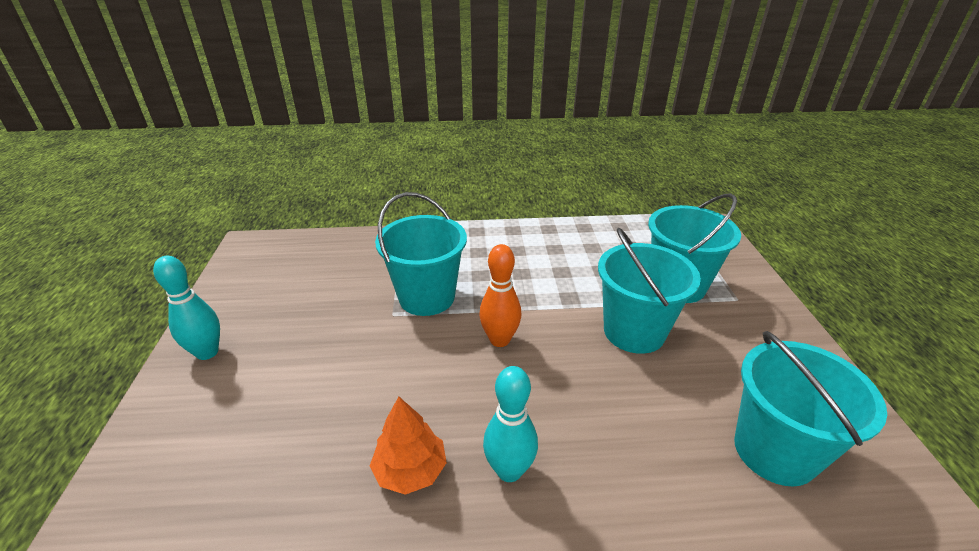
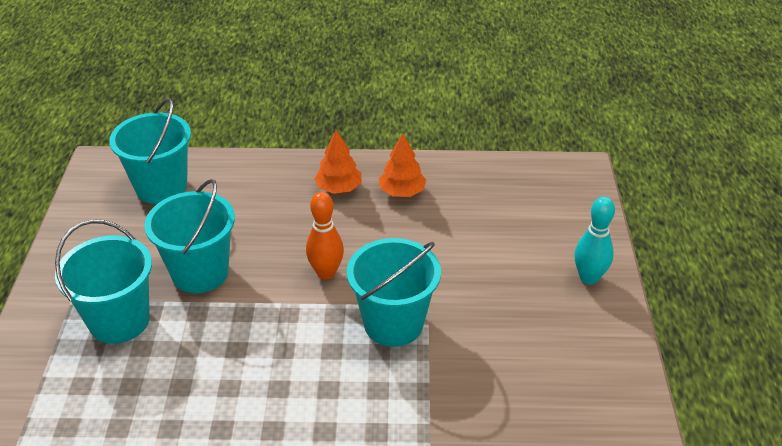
camera: 175 degrees left, 5 degrees up
turquoise bowling pin [483,366,538,482] -> orange tree [314,130,362,194]

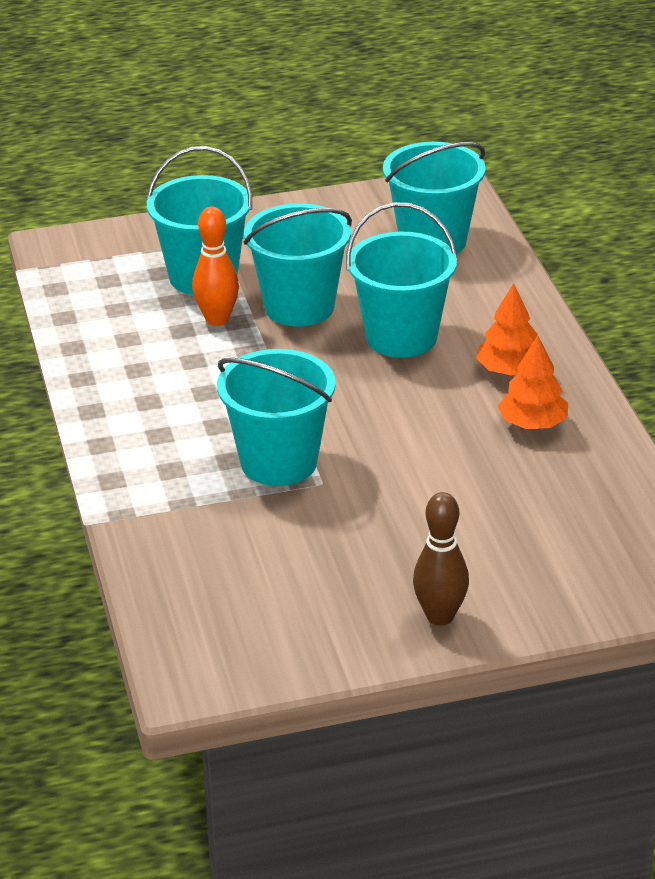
camera: 75 degrees right, 5 degrees down
orange bowling pin [306,192,344,280] -> orange bowling pin moved to [192,206,239,326]
turquoise bowling pin [574,197,615,285] -> brown bowling pin [413,492,469,625]
none -> turquoise bucket [346,202,457,358]

